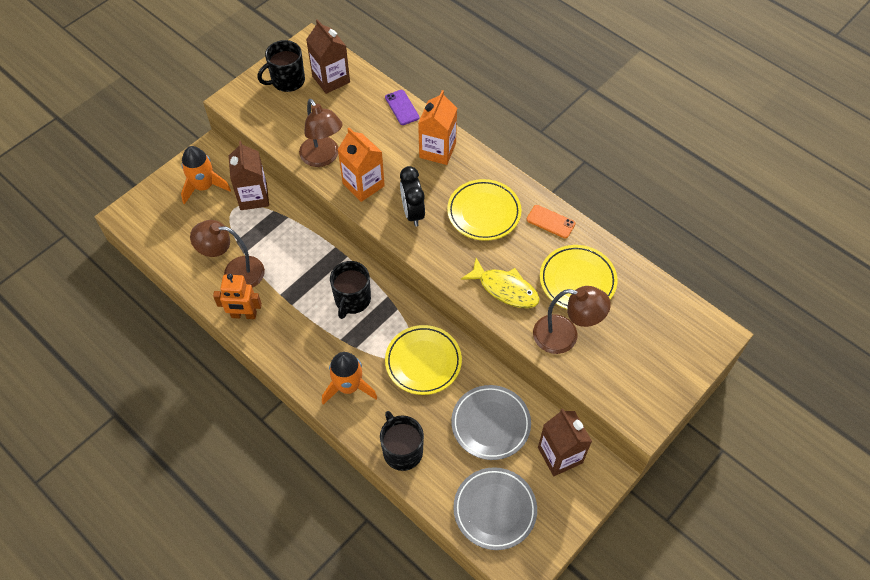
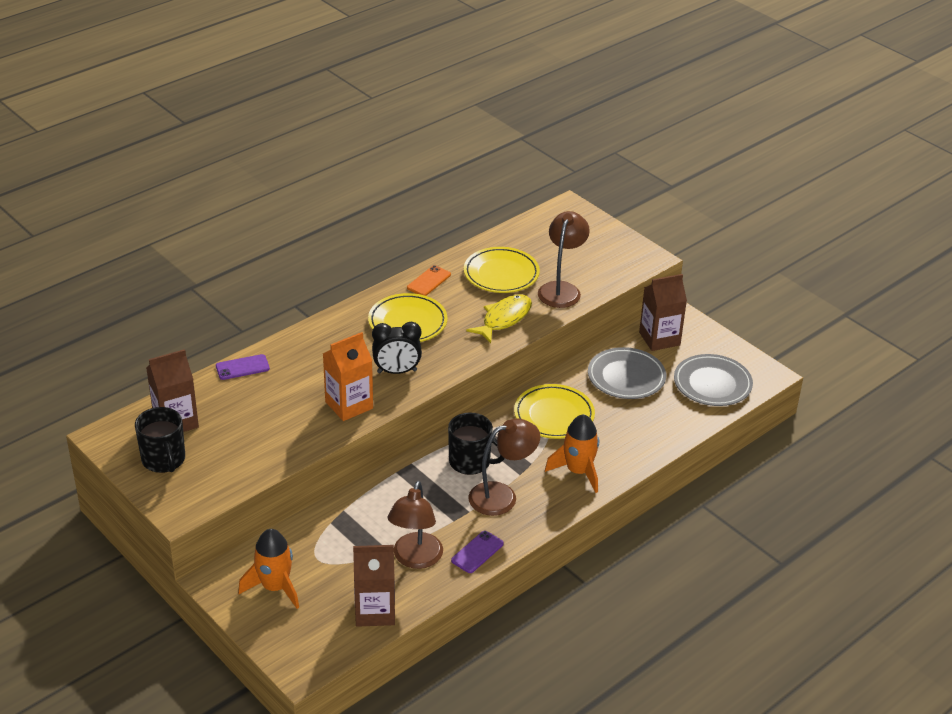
camera: 85 degrees left, 20 degrees down
orange robot [213,274,262,319] -> purple phone [451,531,504,573]
brown carton [229,141,269,210] -> brown carton moved to [353,545,395,627]
brown lamp [299,99,343,167] -> brown lamp moved to [468,418,540,516]
black mug [380,411,424,471] -> none
orange carton [418,90,457,165] -> none

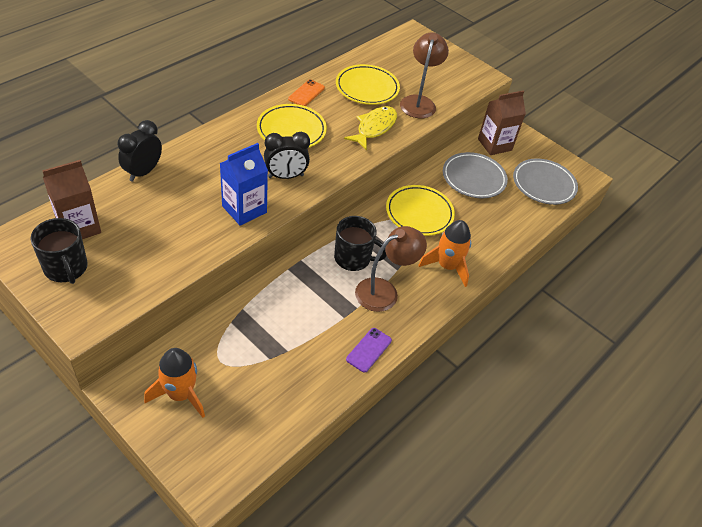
camera: 10 degrees left, 10 degrees up
purple phone [216,354,270,380] -> black clock [118,120,162,182]
orange carton [323,332,373,421] -> blue carton [220,143,268,226]
brown carton [353,545,395,627] -> none
brown lamp [388,481,443,569] -> none

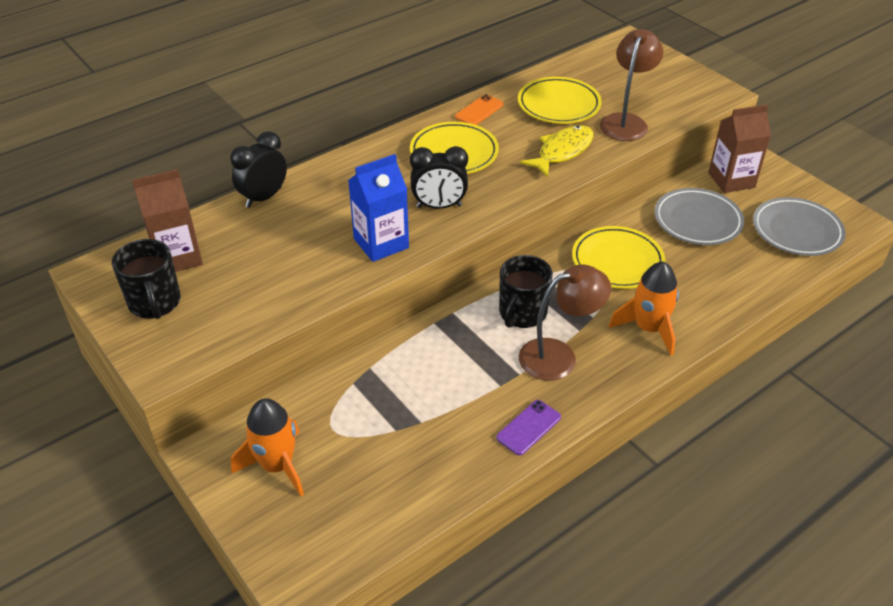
camera: 15 degrees right, 5 degrees down
black mug [334,216,387,271] -> black mug turned 90 degrees clockwise [499,255,553,328]

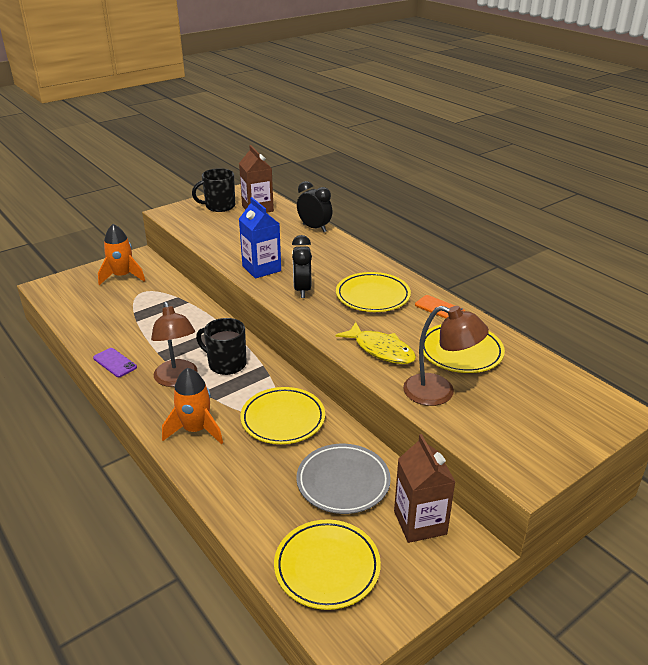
camera: 90 degrees right, 10 degrees down
grey plate [753,197,846,256] -> yellow plate [274,519,381,610]

